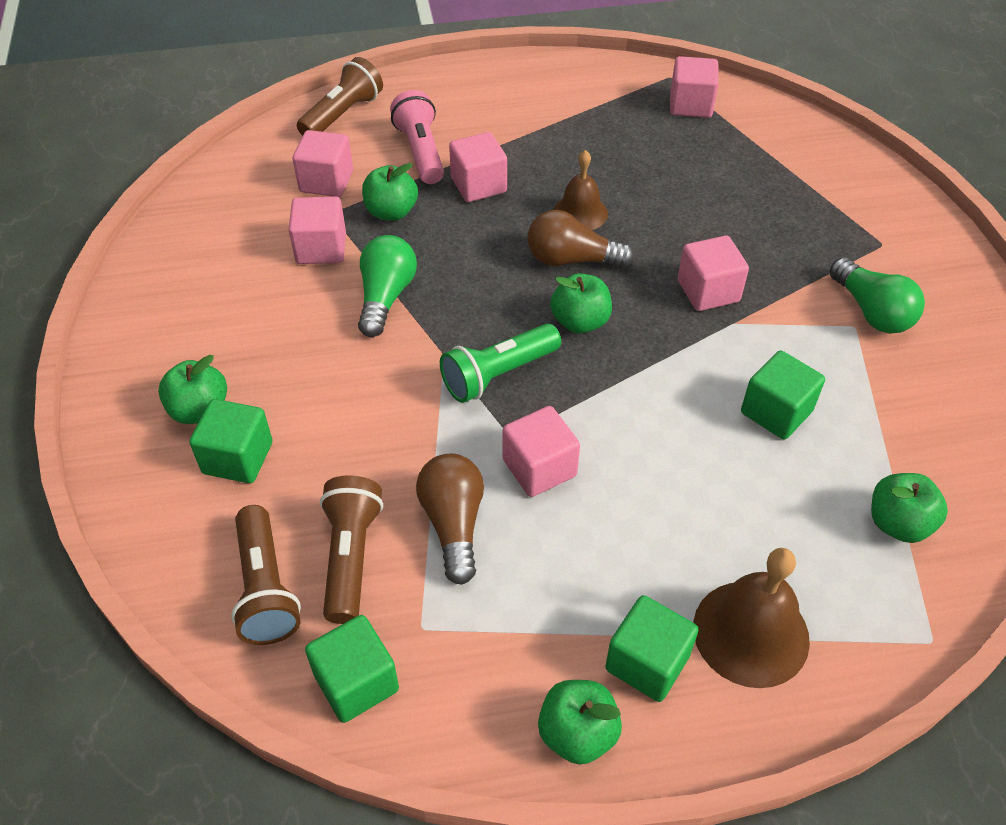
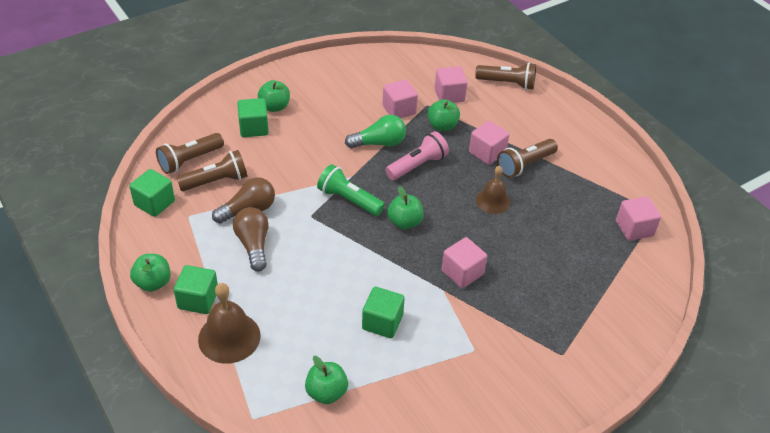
camera: 65 degrees right, 5 degrees down
pink flashlight [390,90,444,184] -> pink flashlight moved to [385,131,449,180]
pink cube [503,406,580,497] -> none
brown light bulb [527,210,634,268] -> brown light bulb moved to [233,207,269,271]
green light bulb [830,257,925,333] -> none
none -> brown flashlight [497,139,558,178]

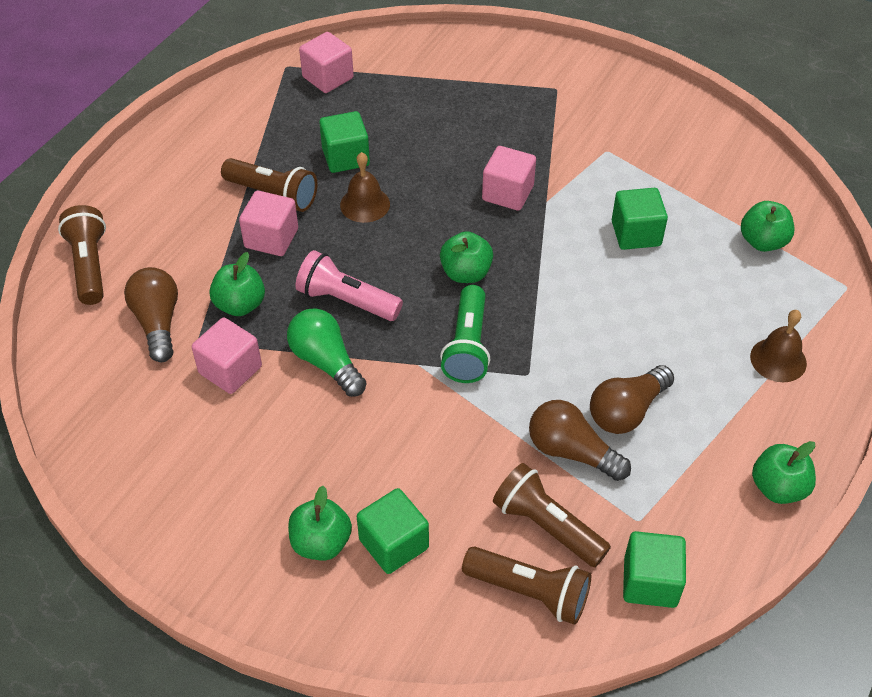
camera: 115 degrees left, 5 degrees up
green cube [174,265,218,314] -> green cube moved to [319,111,370,173]
brown bell [198,283,260,364] -> brown bell [750,310,807,382], size x0.66
pink cube [435,66,468,103] -> brown light bulb [124,267,178,362]

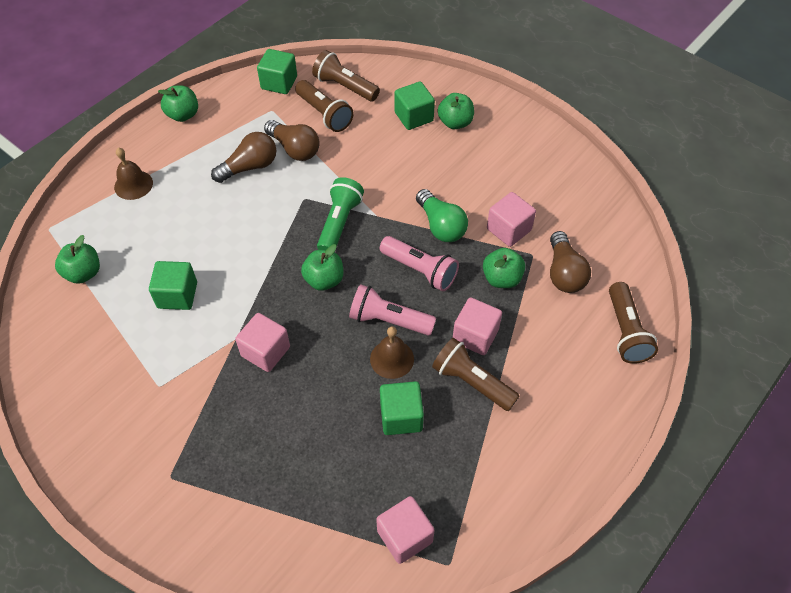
camera: 170 degrees left, 5 degrees up
none -> pink flashlight [349,284,436,335]

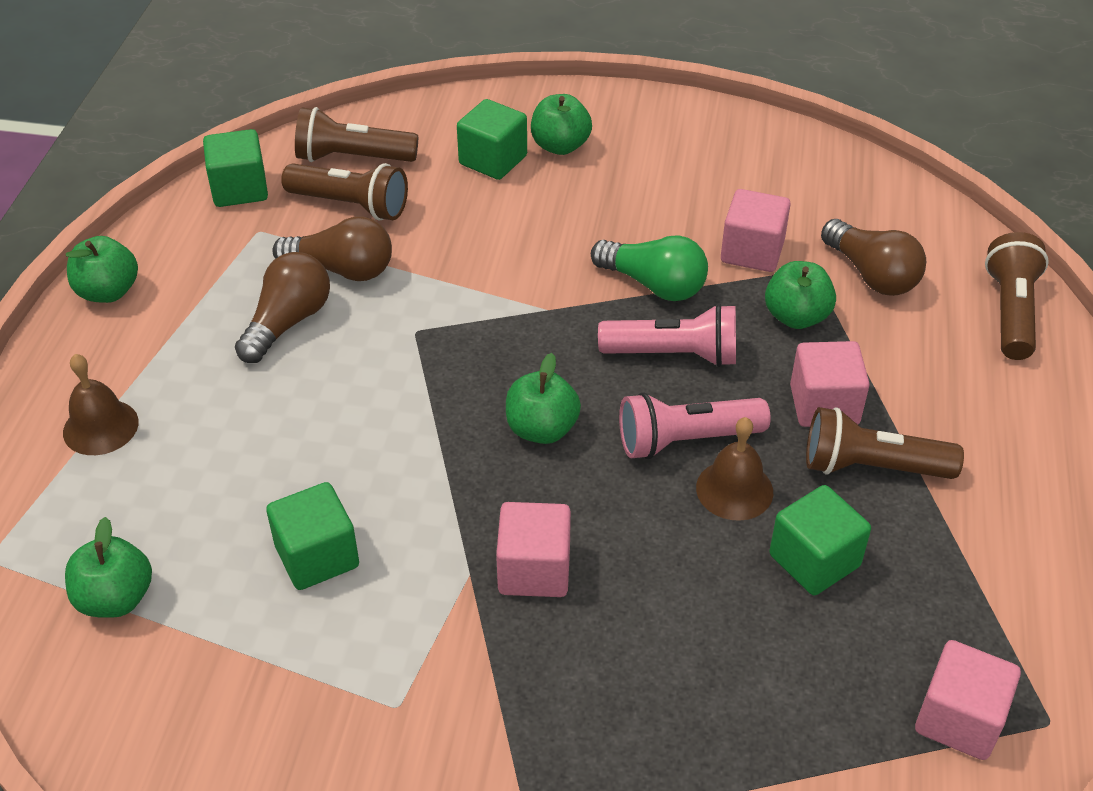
camera: 30 degrees left, 10 degrees down
green flashlight [317,177,364,250] -> none
brown flashlight [609,282,658,364] -> brown flashlight turned 135 degrees counterclockwise [985,232,1049,360]

